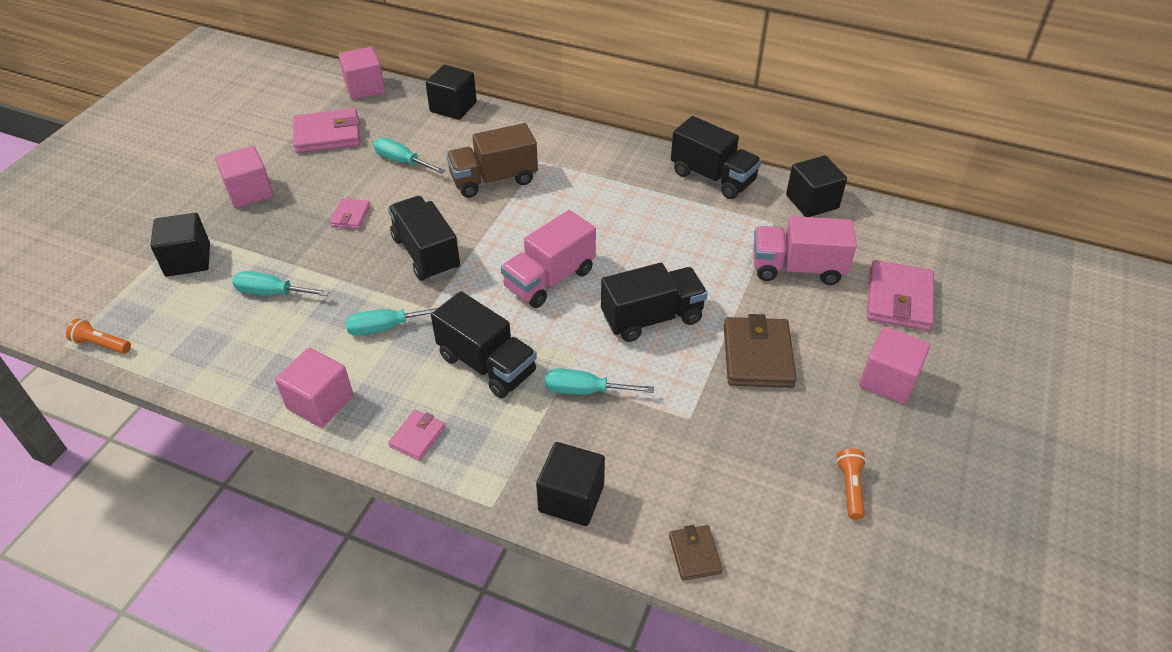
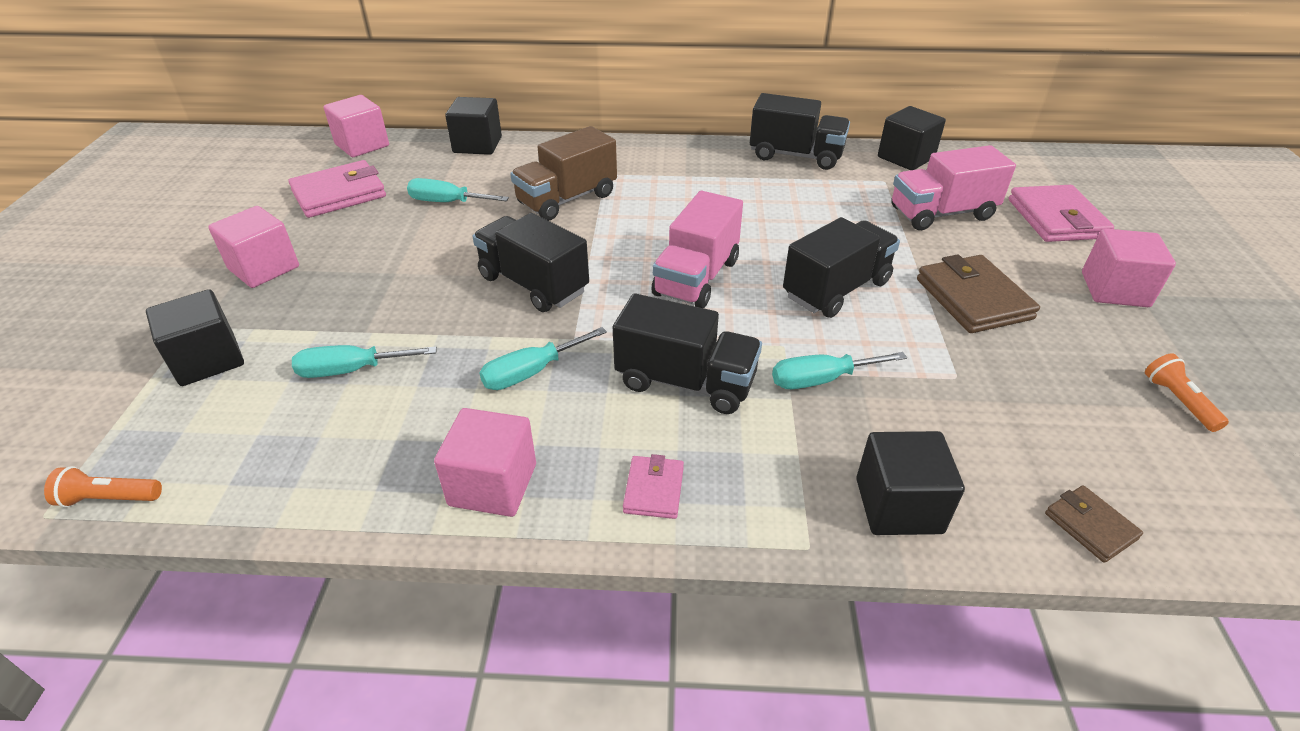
camera: 20 degrees left, 5 degrees down
pink wallet [330,198,370,229] -> none

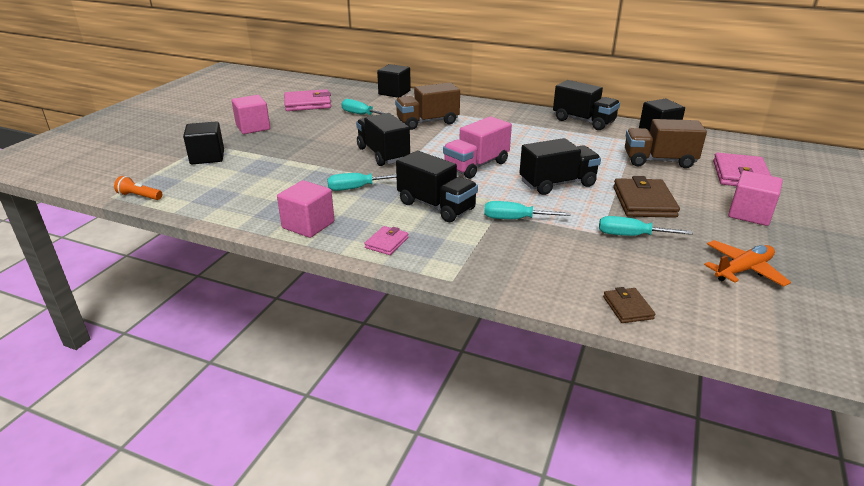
camera: 20 degrees right, 10 degrees down
turquoise screwdriver [292,345,437,378] -> turquoise screwdriver moved to [599,216,693,236]
pink cube [324,95,389,157] -> none
black cube [856,431,965,535] -> none
pink truck [891,145,1016,230] -> brown truck [625,119,707,168]
orange flashlight [1145,353,1229,432] -> orange plane [704,240,791,287]

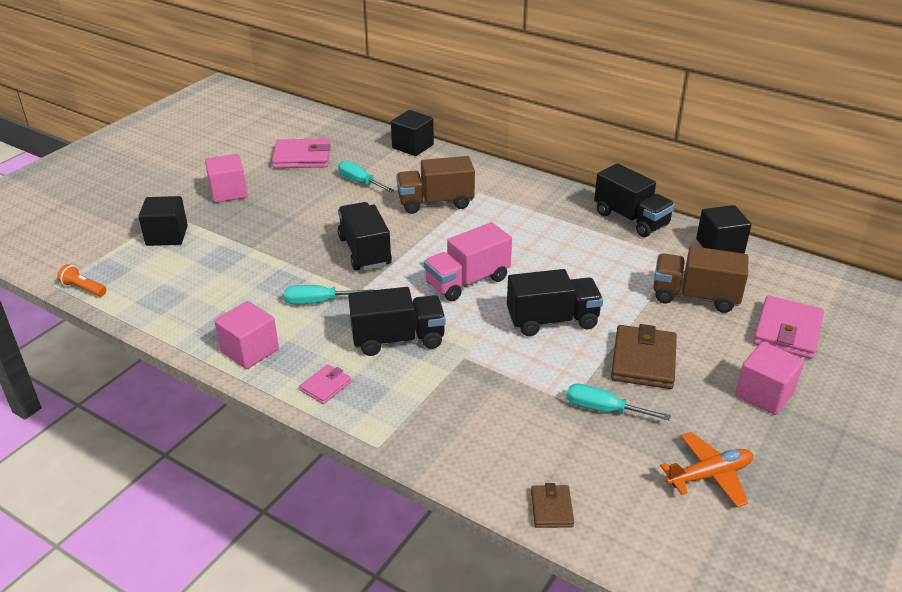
camera: 10 degrees right, 5 degrees up
black truck [396,151,478,222] -> black truck turned 60 degrees counterclockwise [348,287,446,356]
turquoise screwdriver [484,201,571,219] -> none

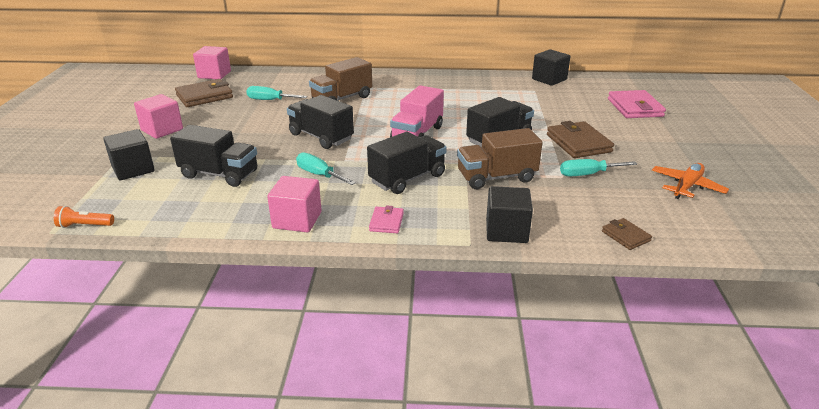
camera: 30 degrees left, 5 degrees down
pink wallet [272,138,331,168] -> brown wallet [175,79,233,107]
turquoise screwdriver [284,285,374,304] -> turquoise screwdriver turned 75 degrees clockwise [296,152,356,185]
black cube [391,110,434,156] -> black cube moved to [486,186,533,243]
black truck [594,163,675,237] -> black truck moved to [170,125,257,187]
brown truck [653,246,748,313] -> brown truck moved to [457,128,543,189]
pink cube [735,342,804,415] -> pink cube moved to [193,46,231,79]

